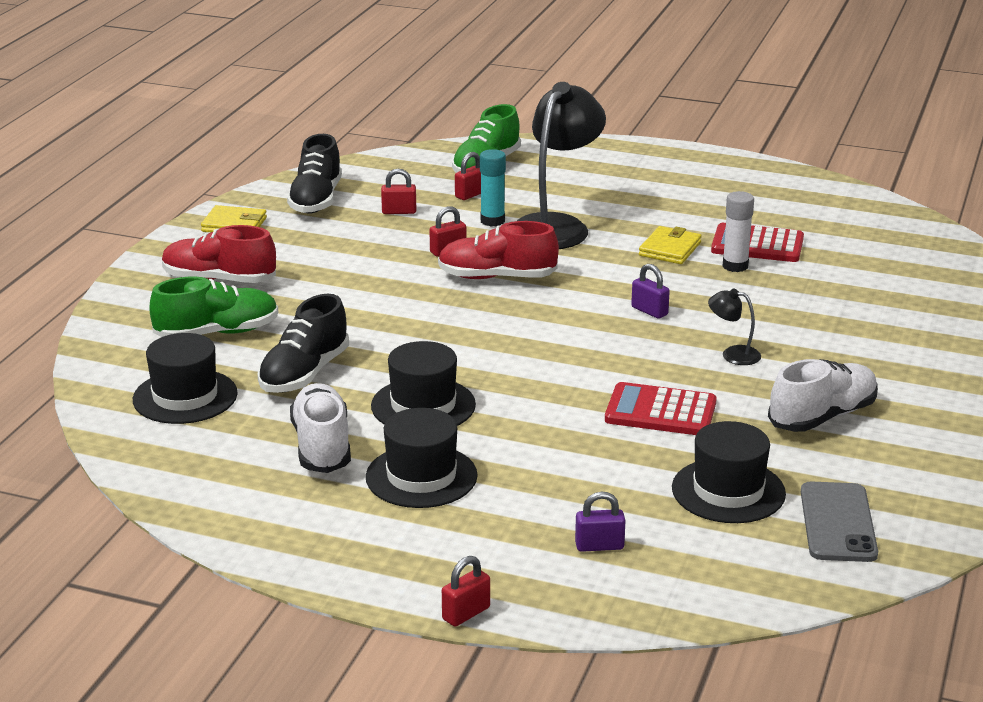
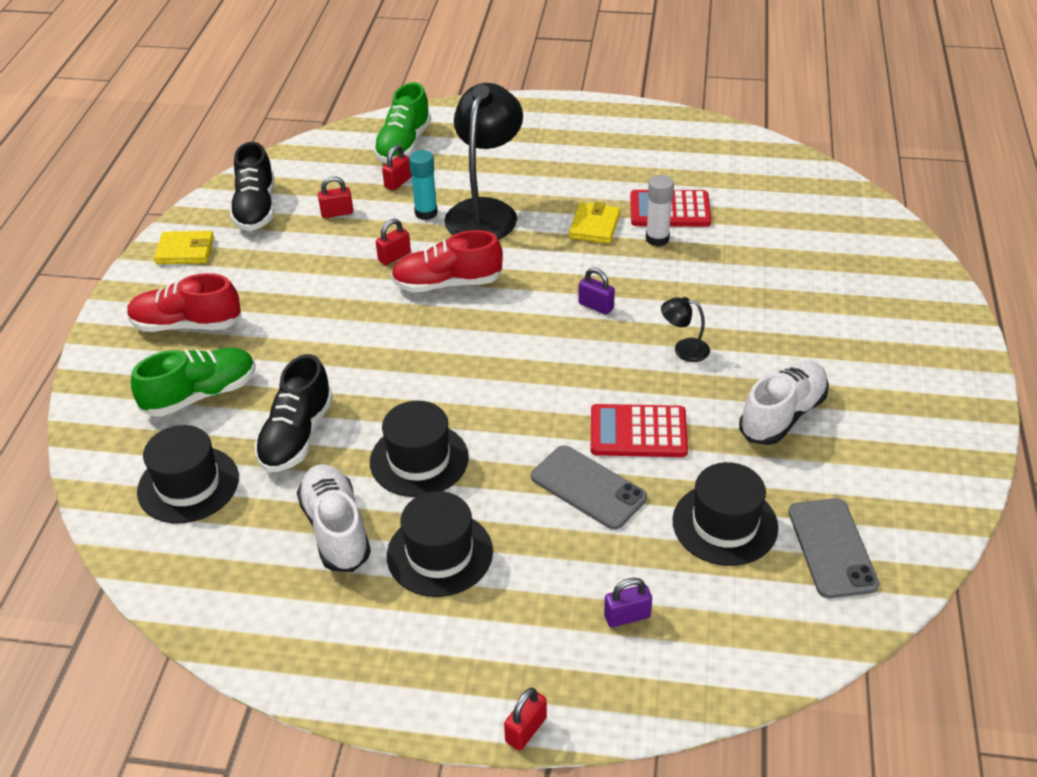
camera: 10 degrees left, 15 degrees up
none -> grey phone [531,445,647,530]

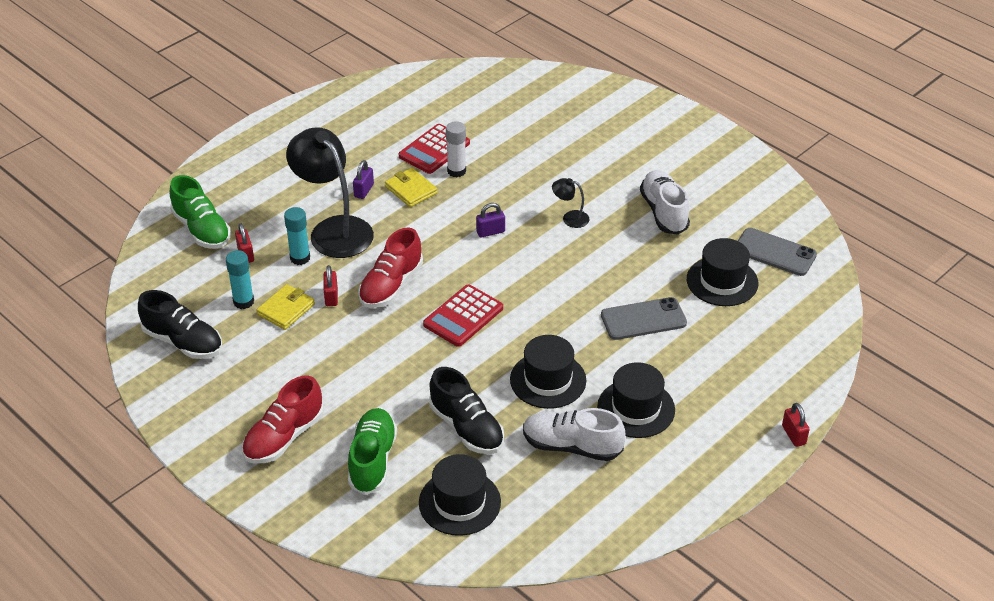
camera: 55 degrees left, 0 degrees up
yellow wallet [154,231,214,264] -> yellow wallet moved to [256,284,315,330]
red padlock [318,176,353,218] -> turquoise glue stick [226,250,254,309]
red calculator [591,404,688,457] -> red calculator moved to [423,284,503,347]
purple padlock [604,578,652,627] -> purple padlock moved to [353,160,374,199]
black lamp [661,297,710,362] -> black lamp turned 60 degrees clockwise [552,178,590,228]

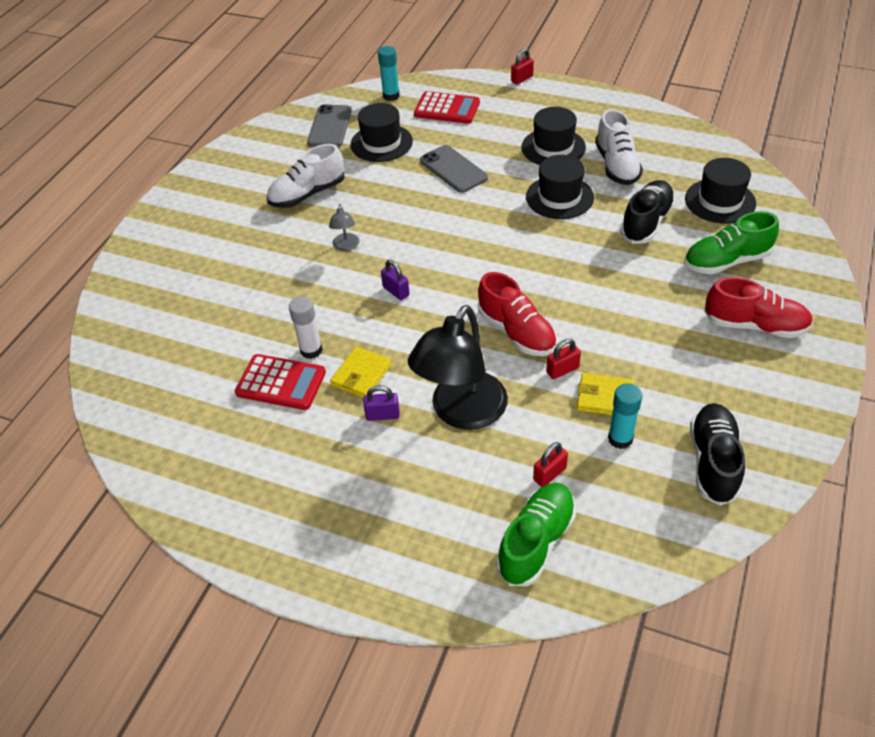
camera: 110 degrees left, 5 degrees up
turquoise glue stick [284,207,310,265] -> turquoise glue stick moved to [378,46,400,101]
red shoe [358,227,423,308] -> red shoe turned 45 degrees clockwise [478,272,557,356]
red calculator [423,284,503,347] -> red calculator moved to [414,91,480,124]
black lamp [552,178,590,228] -> grey lamp [329,204,359,251]

